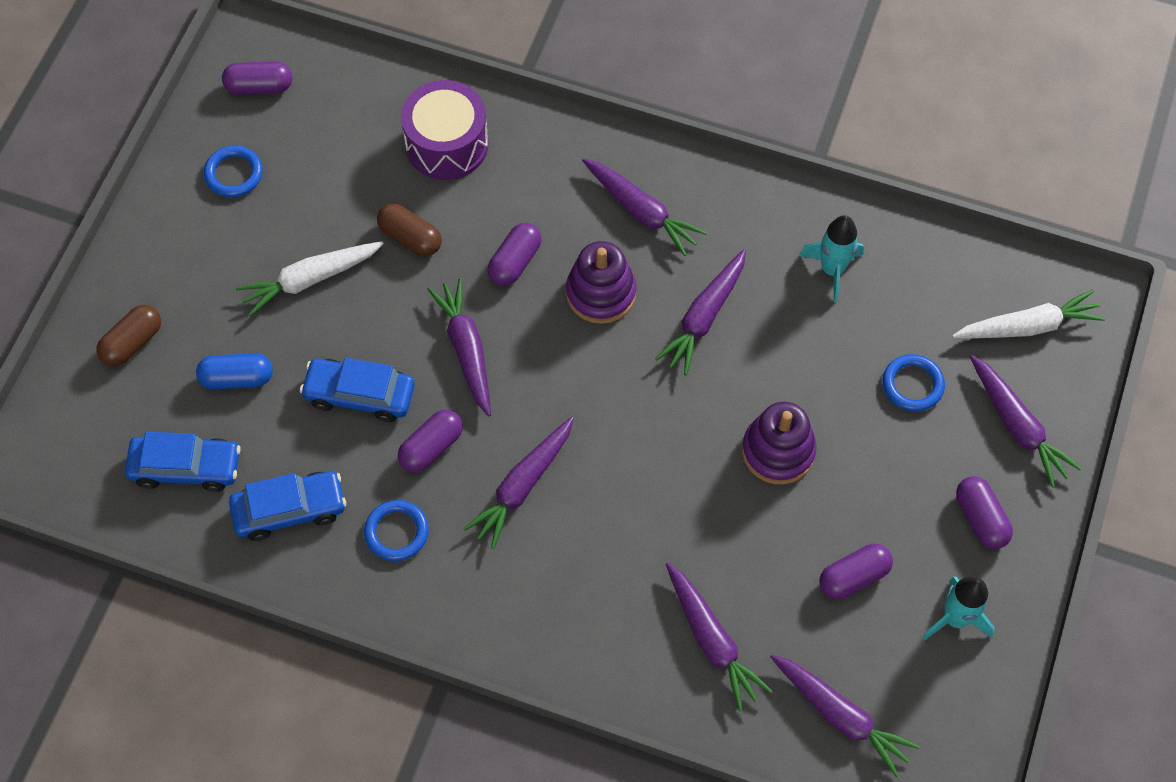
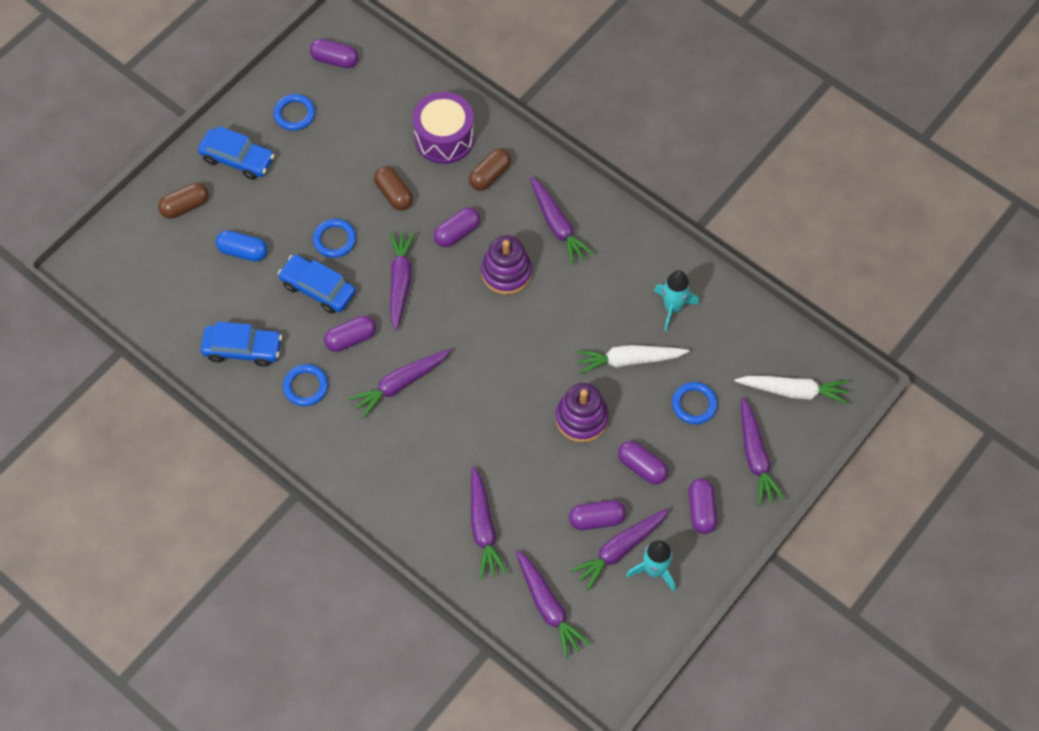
camera: 20 degrees right, 0 degrees up
blue car [125,432,241,492] -> blue car moved to [198,126,275,180]
white carrot [236,241,384,316] -> white carrot moved to [575,345,689,374]
purple carrot [655,249,746,375] -> purple carrot moved to [570,508,669,591]
none -> blue ring [313,219,356,258]
none -> brown capsule [469,149,511,191]
none -> purple capsule [618,441,668,484]

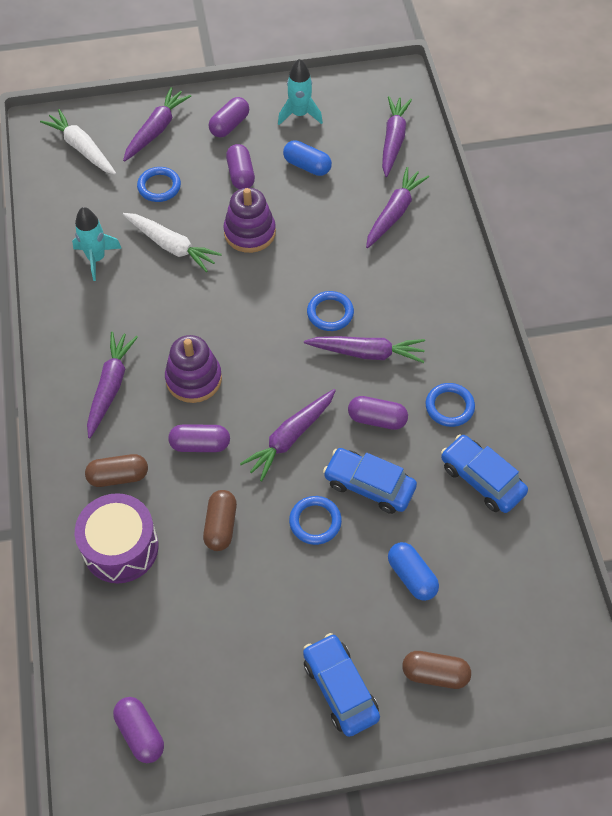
camera: 140 degrees left, 5 degrees down
blue ring [274,94,315,131] -> blue ring moved to [307,291,354,331]
blue car [278,255,356,313] -> blue car turned 135 degrees clockwise [323,448,417,514]
purple capsule [569,500,626,530] -> blue capsule [283,140,332,176]
purple carrot [570,508,669,591] -> none

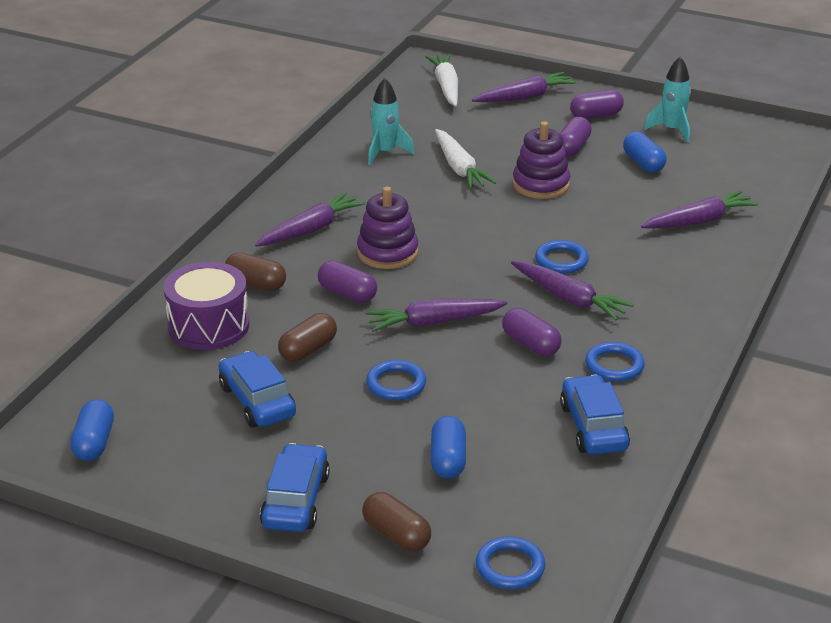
camera: 35 degrees right, 25 degrees down
purple capsule [113,697,164,763] -> blue capsule [70,399,114,461]
blue ring [137,167,181,202] -> blue ring moved to [476,536,545,589]
blue car [323,448,417,514] -> blue car moved to [219,351,296,427]
purple carrot [382,96,412,177] -> none

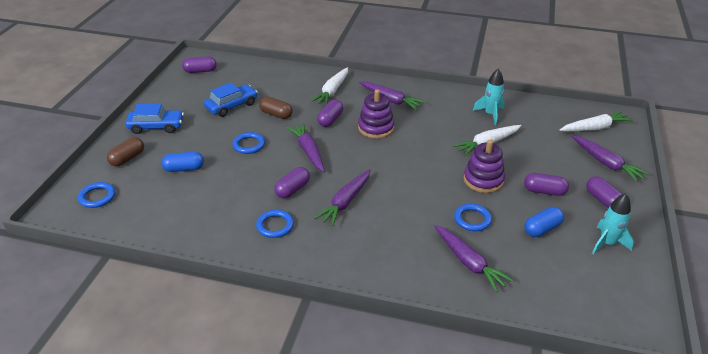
camera: 80 degrees right, 5 degrees up
blue capsule [70,399,114,461] -> purple capsule [182,56,217,73]
purple drum [163,262,249,350] -> none
brown capsule [225,252,286,291] -> white carrot [311,67,348,105]
blue ring [535,240,589,274] -> blue ring moved to [454,204,492,231]
blue car [560,375,630,455] -> none

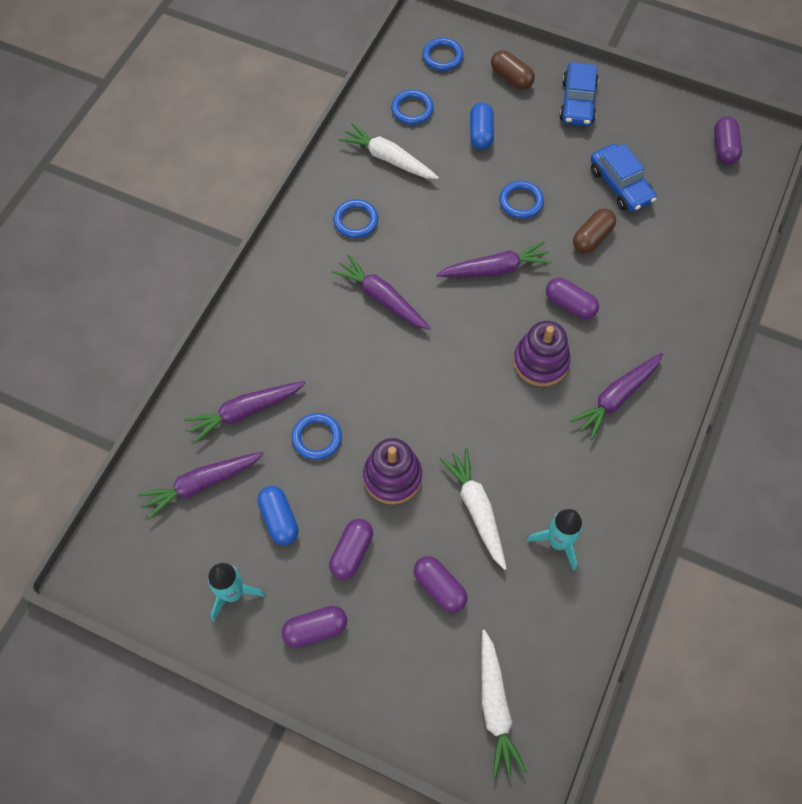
camera: 100 degrees right, 25 degrees up
purple capsule [274,167,310,198] -> purple capsule moved to [414,556,468,613]
white carrot [311,67,348,105] -> white carrot moved to [339,123,439,179]
purple carrot [572,135,649,182] -> purple carrot moved to [137,452,264,520]
none -> blue ring [391,90,434,125]

